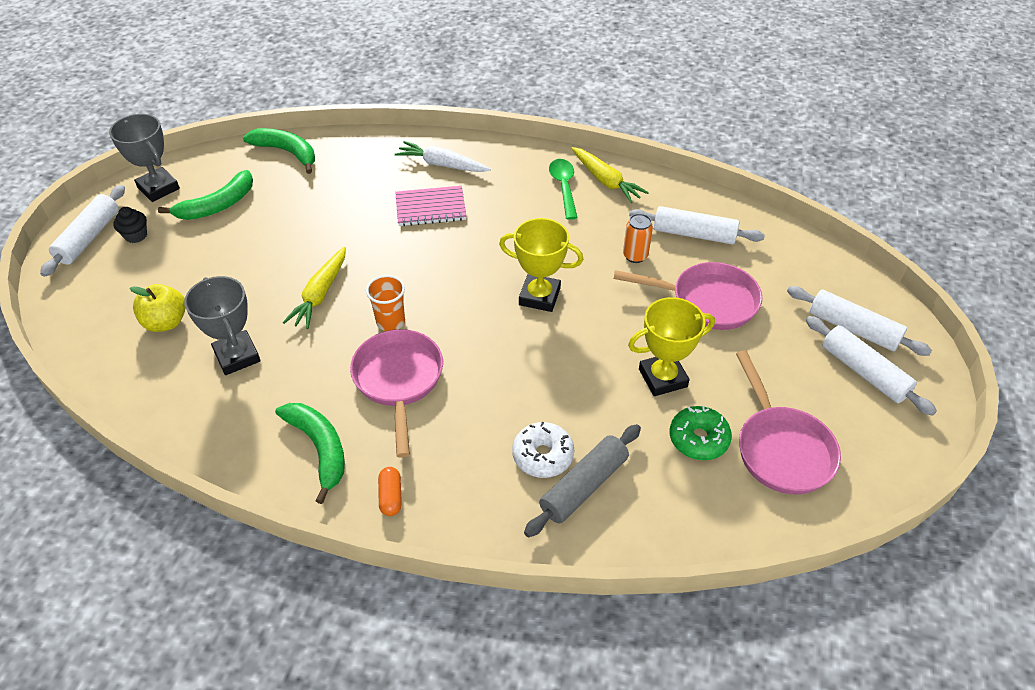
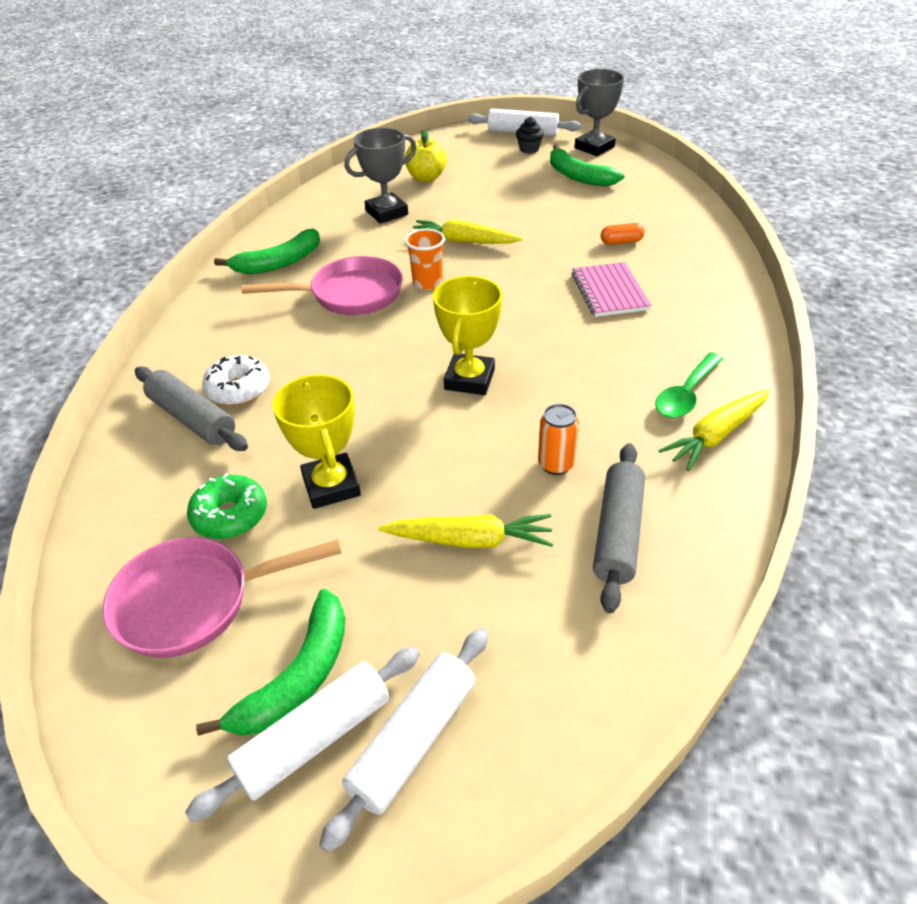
camera: 90 degrees right, 5 degrees down
green banana [243,128,315,174] -> green banana moved to [196,589,345,736]
orange capsule [378,467,402,516] -> orange capsule moved to [601,223,645,245]
white carrot [395,141,491,172] -> none
green spoon [549,159,578,220] -> green spoon turned 135 degrees clockwise [655,352,723,418]
pink pan [614,262,763,330] -> yellow carrot [378,514,553,548]
white rolling pin [629,206,765,244] -> grey rolling pin [593,443,645,613]

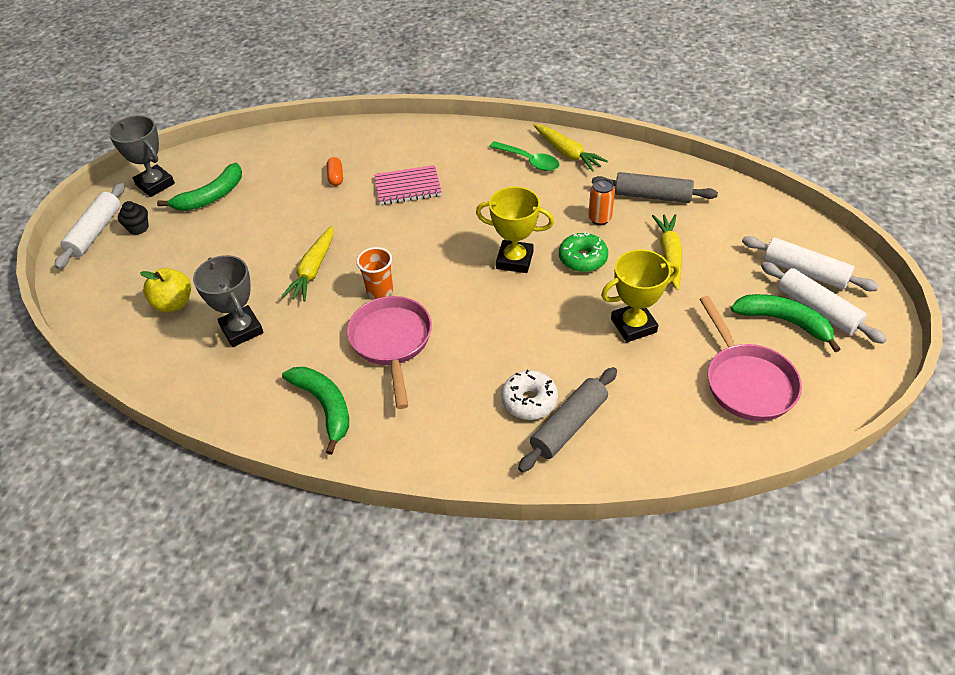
camera: 90 degrees left, 5 degrees up
green donut [187,473,267,539] -> green donut moved to [559,232,608,272]

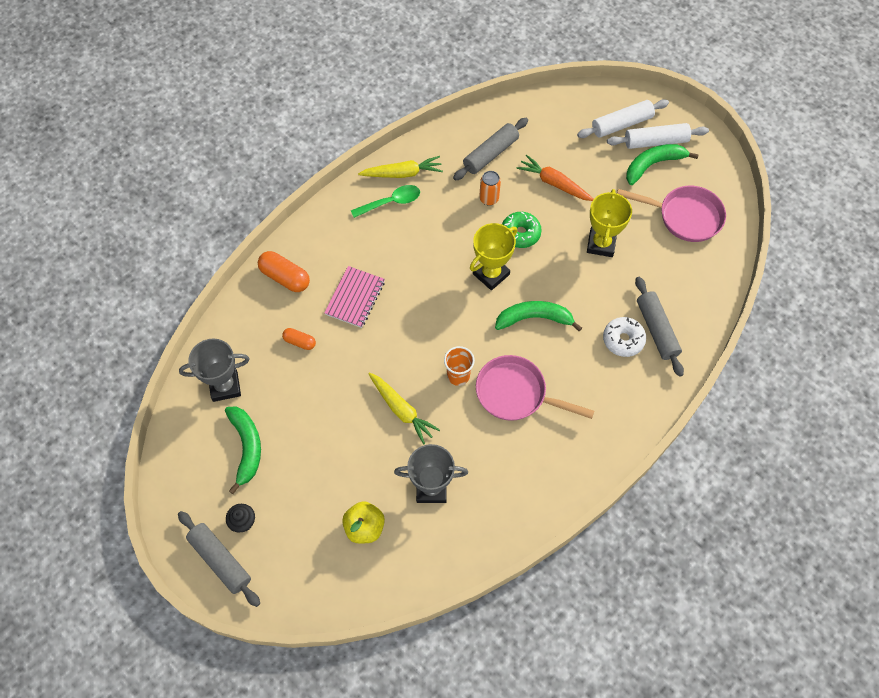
camera: 60 degrees left, 15 degrees up
white rolling pin [55,183,125,269] -> grey rolling pin [178,511,260,607]
grey trophy [109,115,175,197] -> grey trophy moved to [179,339,250,402]
green banana [282,367,349,455] -> green banana moved to [495,301,582,332]
yellow carrot [652,214,682,290] -> orange carrot [516,155,594,201]
none -> orange capsule [258,251,310,292]

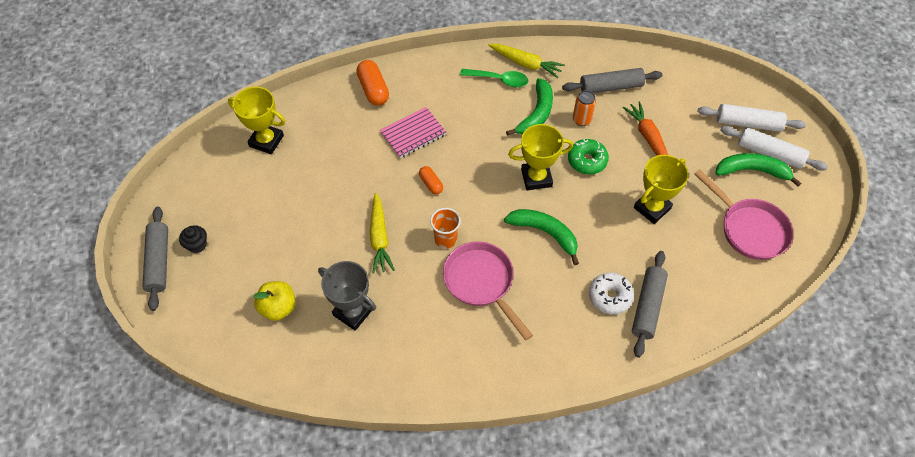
camera: 35 degrees right, 5 degrees down
grey trophy [179,339,250,402] -> yellow trophy [228,87,285,154]
green banana [225,406,261,494] -> green banana moved to [506,78,553,136]
orange capsule [282,328,316,350] -> orange capsule moved to [419,166,443,194]

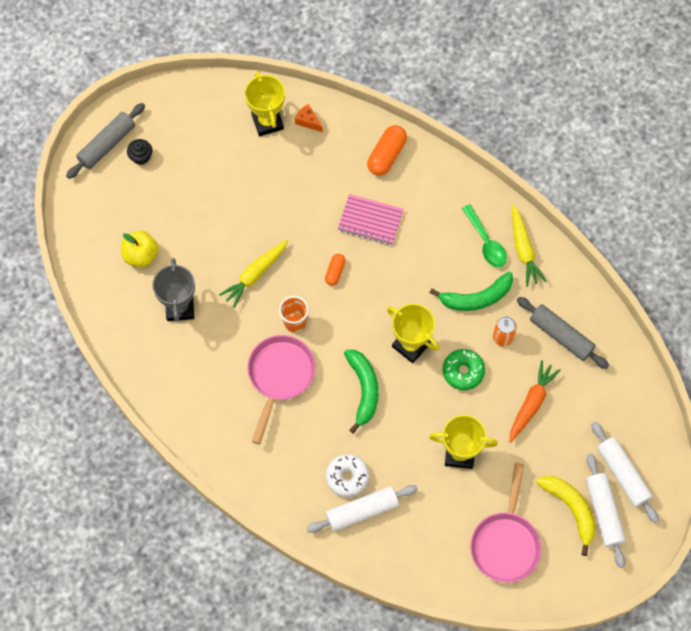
camera: 50 degrees right, 10 degrees up
grey rolling pin [632,251,668,358] -> white rolling pin [307,485,418,533]
green banana [715,153,801,187] -> yellow banana [536,476,596,556]
none -> orange cheese [295,104,323,132]

